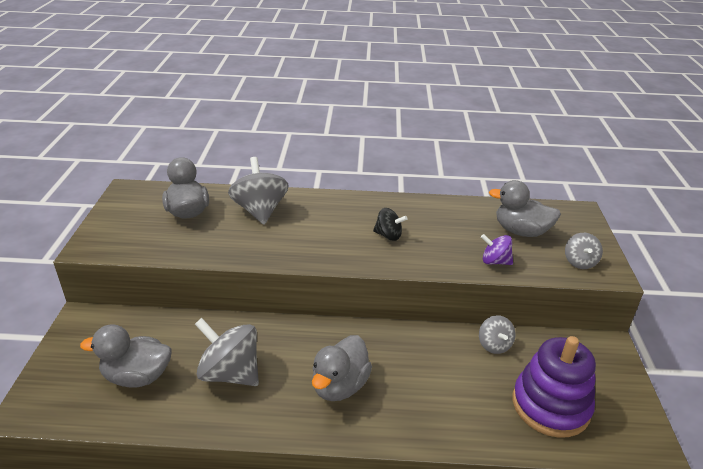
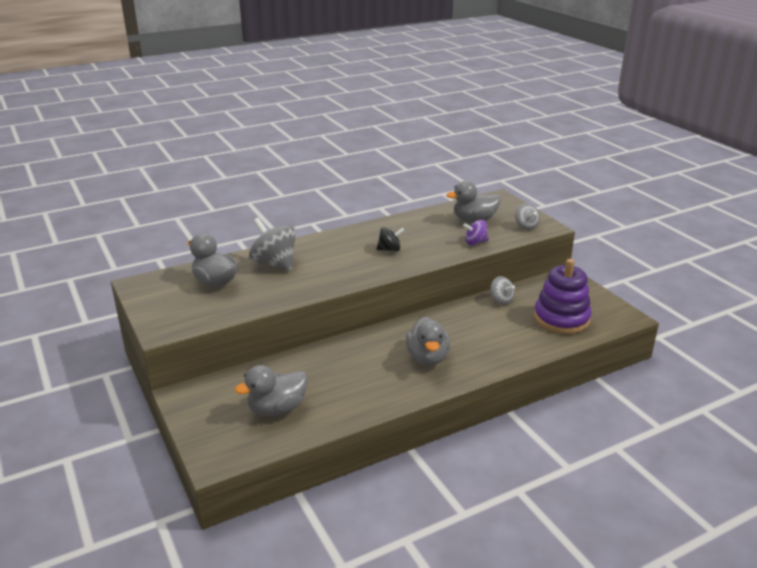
camera: 30 degrees left, 5 degrees down
grey spinning top [195,318,259,386] -> none

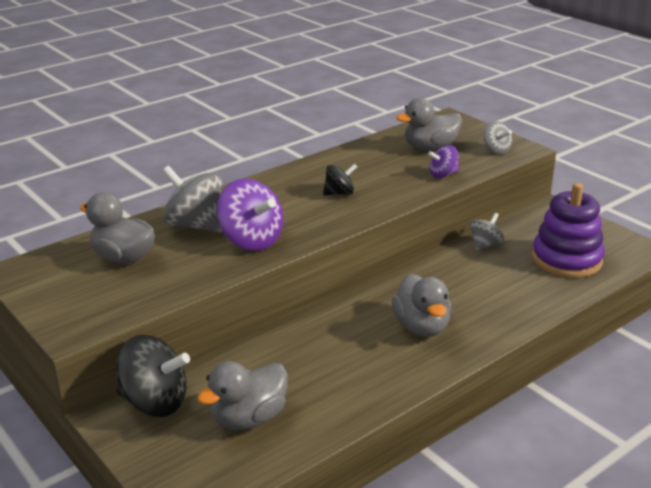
camera: 10 degrees left, 0 degrees up
grey spinning top [491,276,515,305] -> grey spinning top turned 90 degrees counterclockwise [470,213,504,251]
none -> black spinning top [116,335,190,417]
none -> purple spinning top [217,179,283,251]

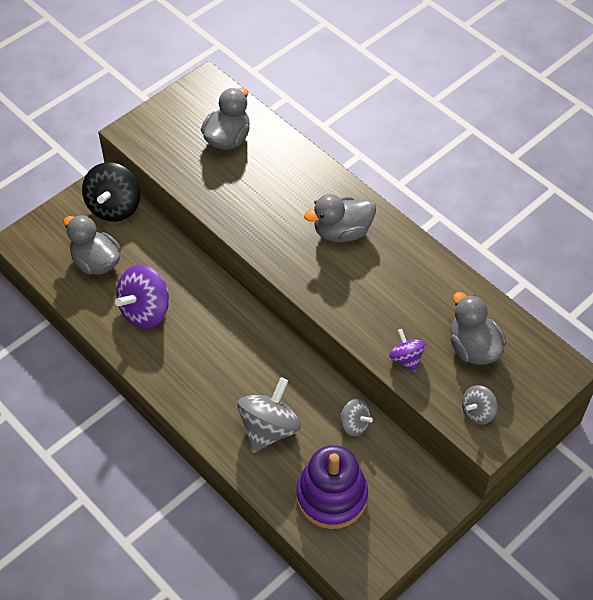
camera: 85 degrees right, 25 degrees up
grey spinning top [162,166,222,233] -> grey spinning top moved to [237,377,301,453]
purple spinning top [217,179,283,251] -> purple spinning top moved to [115,265,169,328]
black spinning top [323,163,357,196] -> none
grey duck [391,274,452,337] -> grey duck moved to [304,194,376,242]

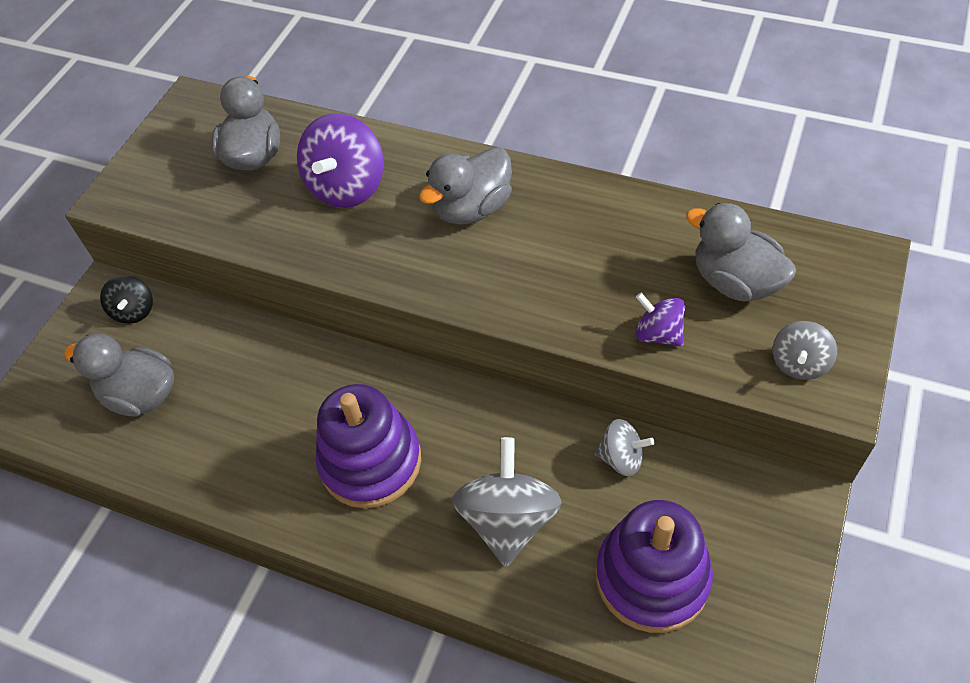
camera: 20 degrees left, 0 degrees up
black spinning top [82,162,140,222] -> black spinning top [100,275,153,324], size x0.56
purple spinning top [115,265,169,328] -> purple spinning top moved to [297,113,384,208]
none -> purple stacking toy [316,384,421,508]

